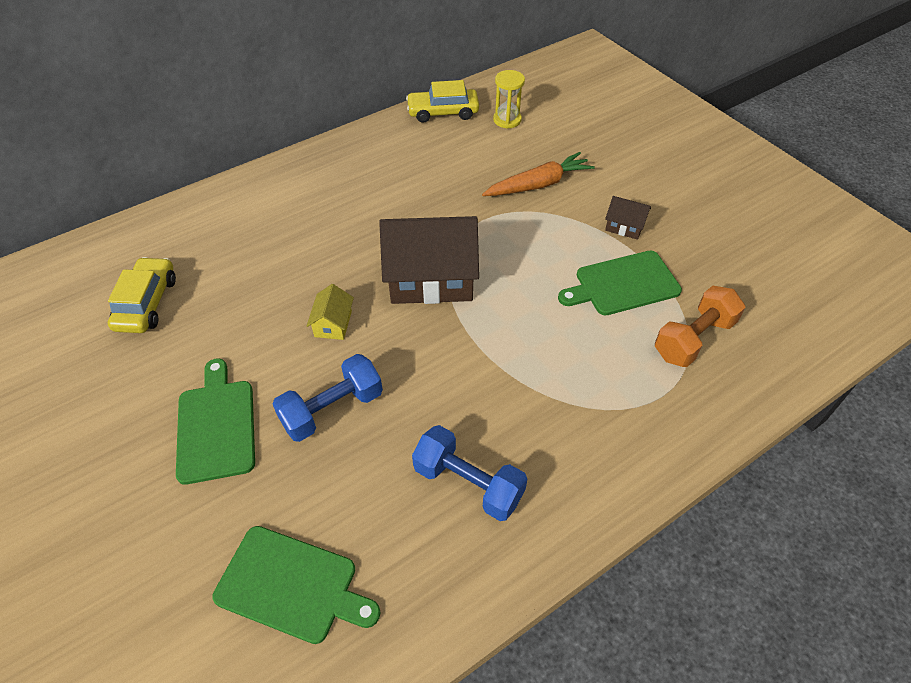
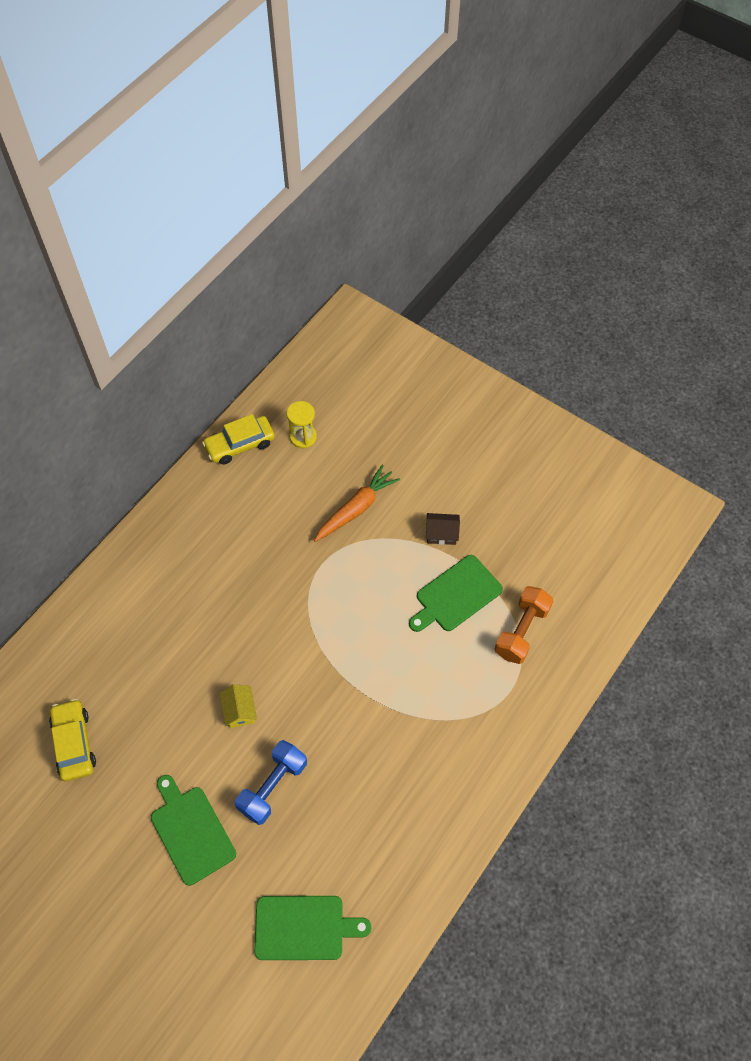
camera: 20 degrees left, 10 degrees up
brown house [379,216,479,304] -> none
blue dumbbell [412,425,527,521] -> none

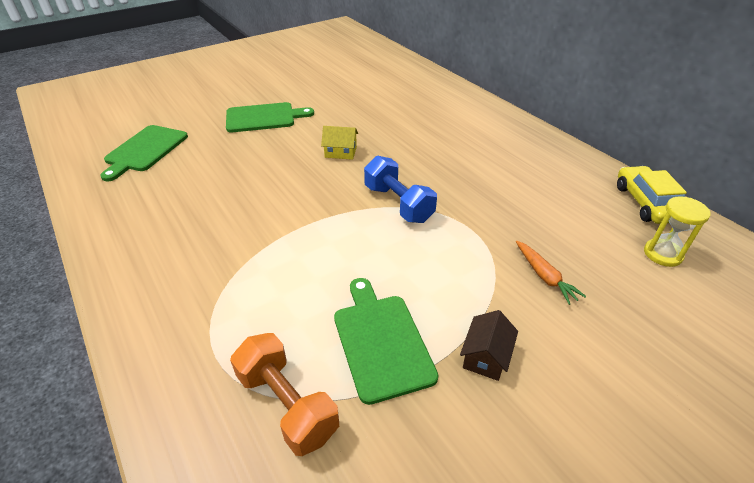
camera: 110 degrees right, 20 degrees down
yellow car [49,699,96,781] -> none
blue dumbbell [235,740,307,825] -> blue dumbbell moved to [364,156,437,223]
orange carrot [314,464,400,542] -> orange carrot [516,241,586,305], size x0.62

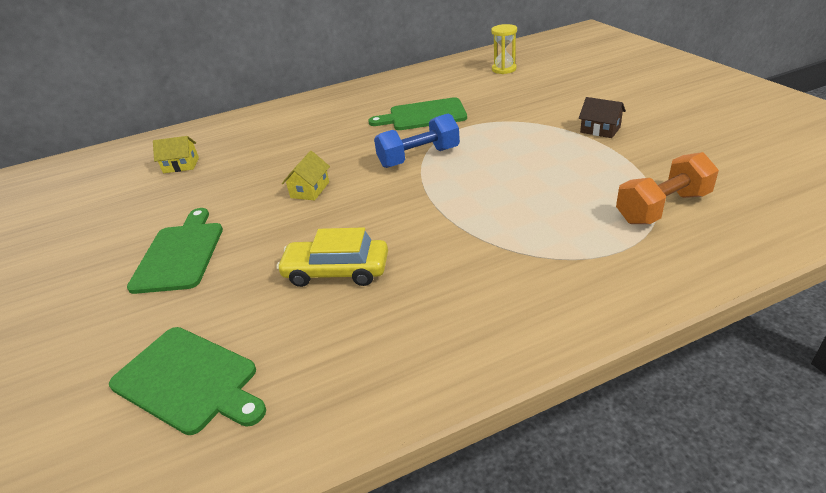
camera: 75 degrees left, 5 degrees down
green cutting board [334,278,439,405] -> green cutting board moved to [368,97,467,130]
orange carrot [516,241,586,305] -> none
yellow car [617,166,687,224] -> yellow car moved to [277,227,388,287]
none -> yellow house [153,136,199,173]

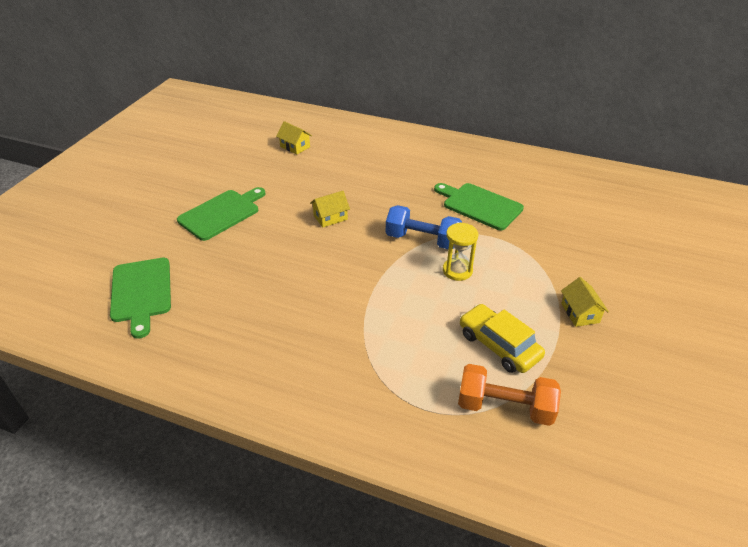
camera: 40 degrees right, 5 degrees up
yellow car [277,227,388,287] -> yellow car moved to [460,304,545,373]
yellow hourglass [491,24,517,74] -> yellow hourglass moved to [443,223,478,281]
brown house [579,97,626,138] -> yellow house [561,277,609,327]

